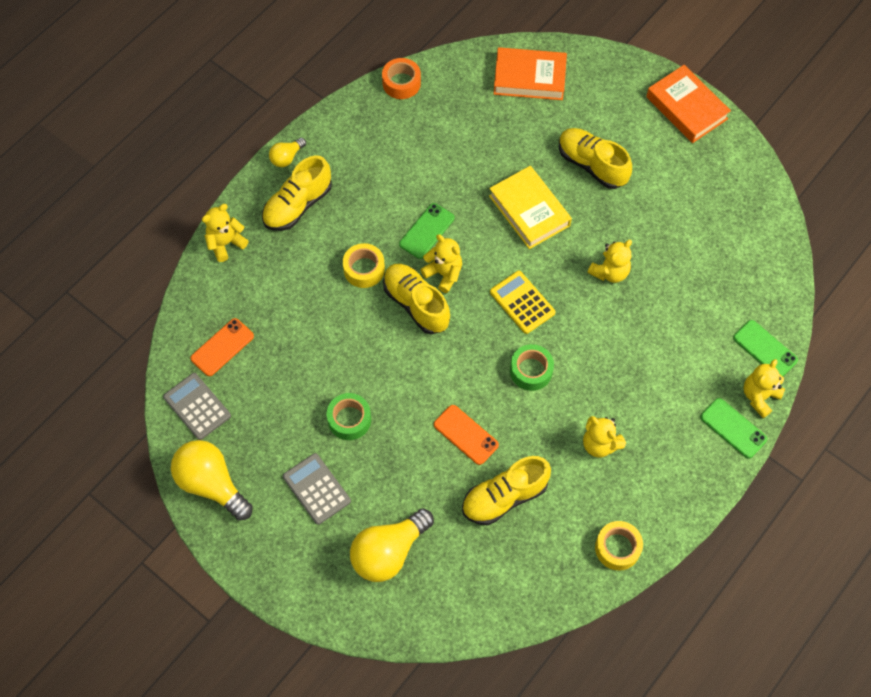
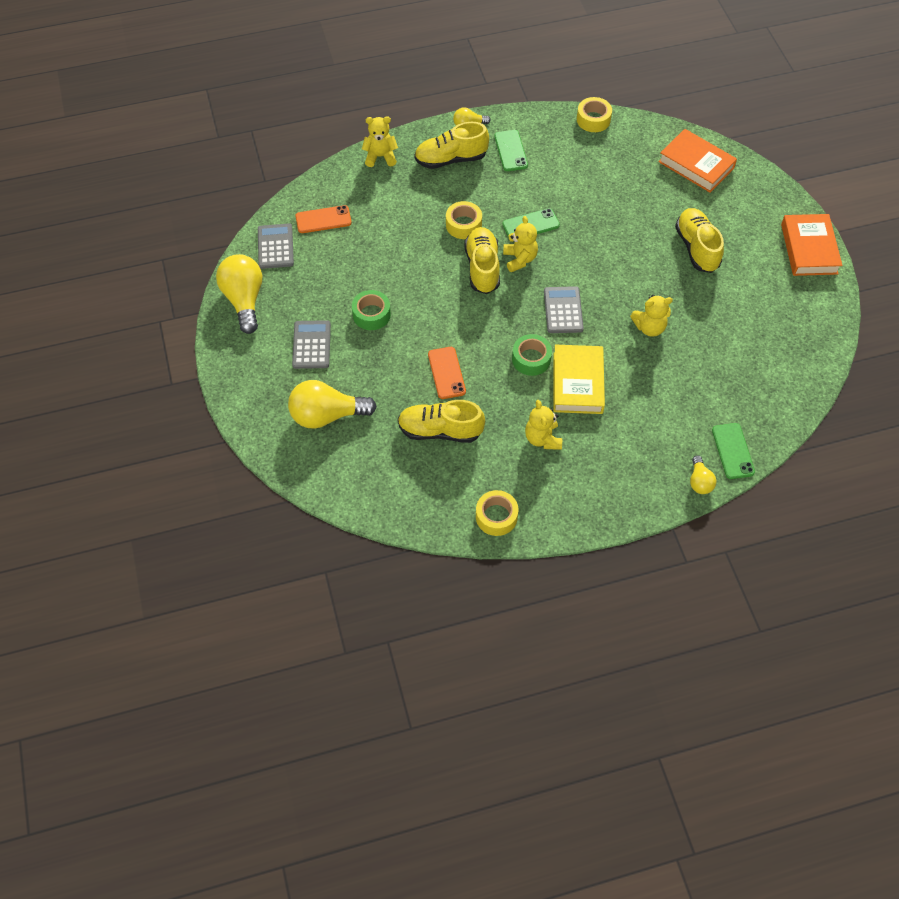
camera: 35 degrees right, 5 degrees down
orange tape [382,58,421,99] -> yellow tape [577,97,612,132]
yellow book [489,166,572,249] -> yellow book moved to [554,345,605,414]
yellow calculator [490,271,556,334] -> grey calculator [544,286,584,333]
green phone [700,398,767,459] -> green phone moved to [494,130,528,171]
yellow teddy bear [743,359,785,418] -> yellow light bulb [690,455,717,494]

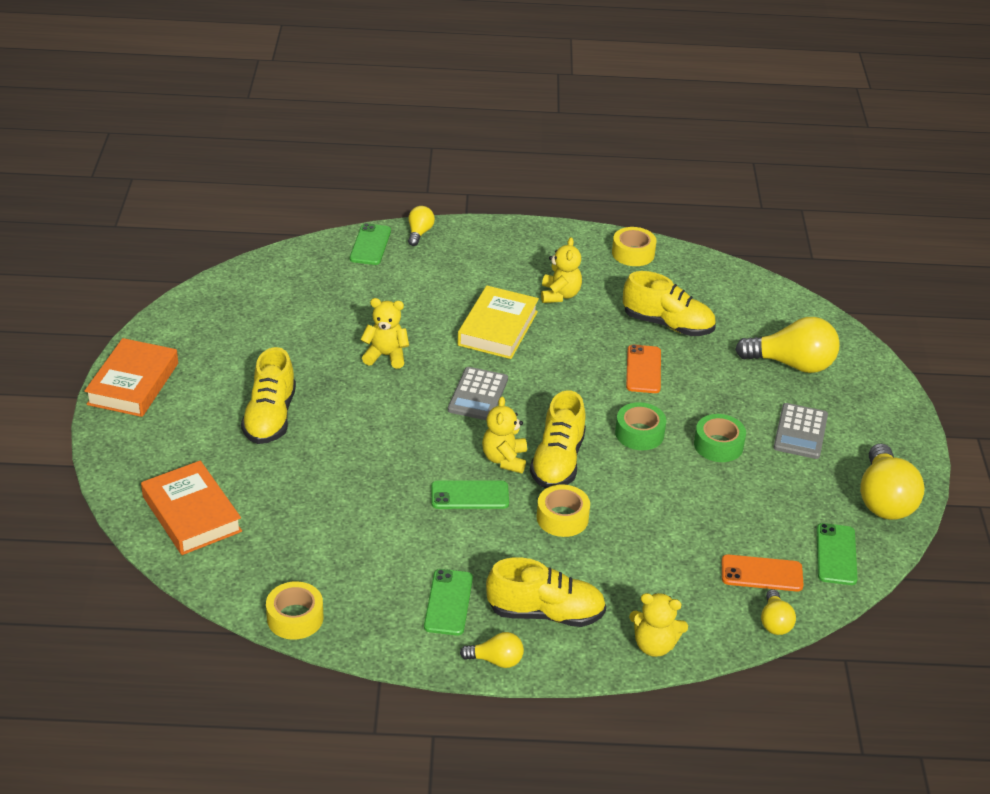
camera: 165 degrees left, 20 degrees down
grey calculator [258,224,294,269] -> green phone [817,523,858,585]
green tape [512,334,552,376] -> green tape moved to [615,402,666,450]
none -> yellow light bulb [761,589,796,635]

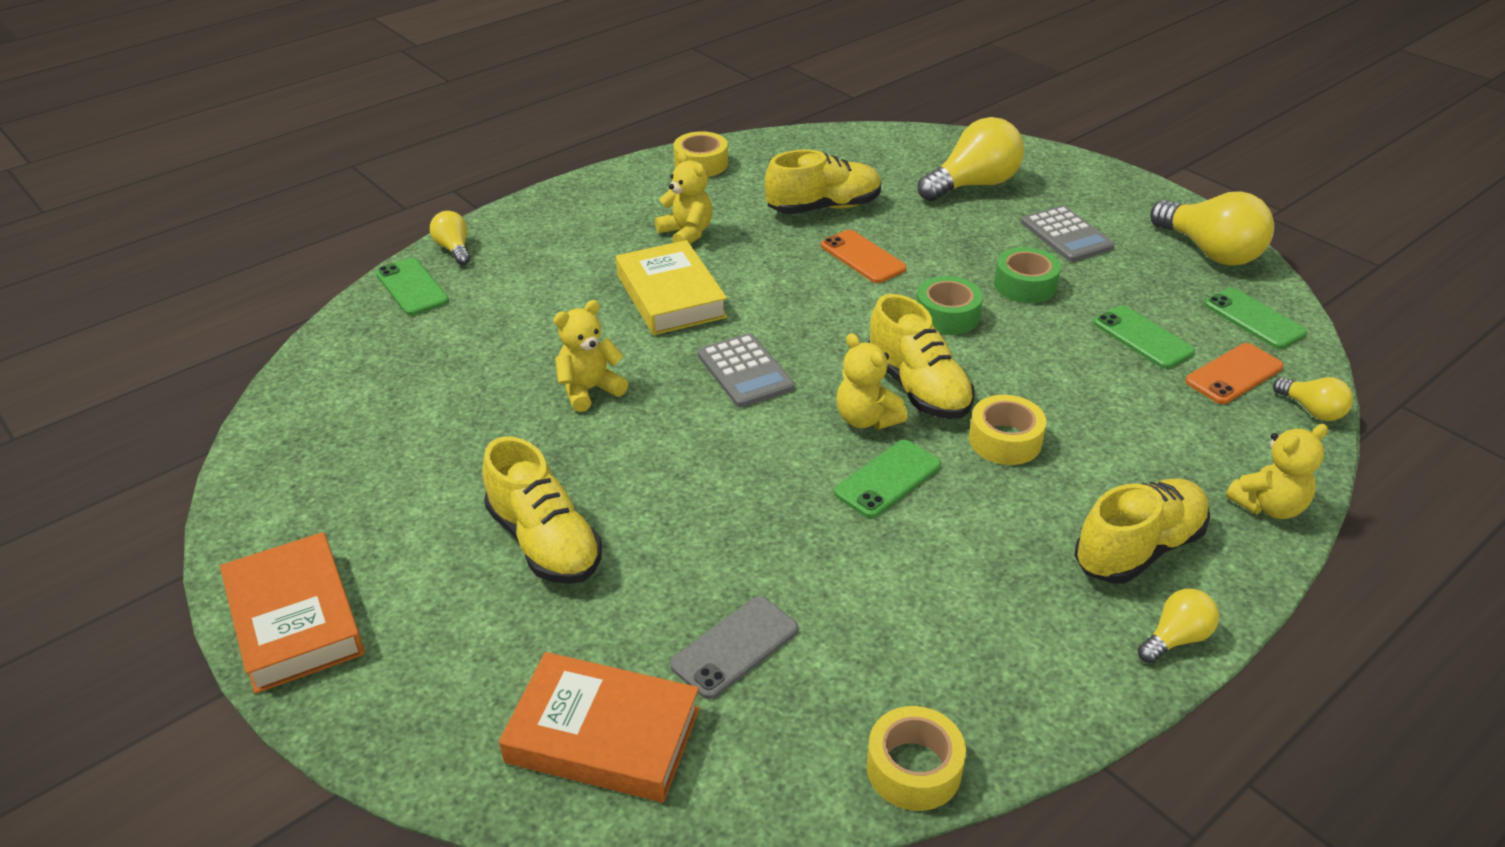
camera: 40 degrees left, 0 degrees up
green phone [424,569,473,635] -> green phone moved to [1093,305,1195,369]
none -> grey phone [670,596,798,699]

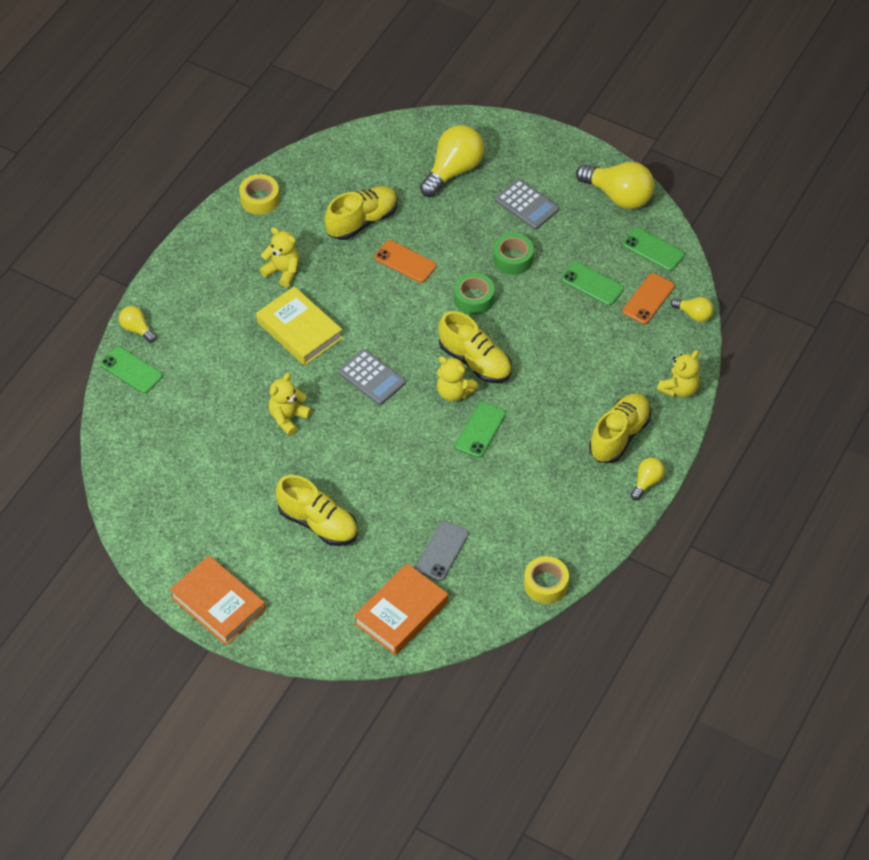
camera: 20 degrees left, 15 degrees up
orange book [499,652,700,802] -> orange book turned 45 degrees counterclockwise [354,563,448,655]
yellow tape [969,395,1046,465] -> none

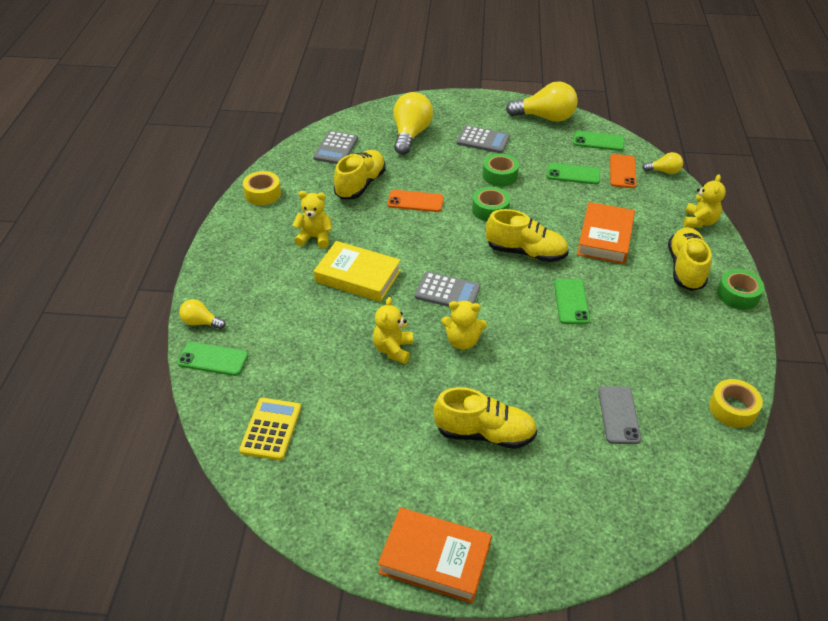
camera: 25 degrees left, 10 degrees down
orange book [354,563,448,655] -> orange book moved to [577,202,635,264]
yellow teddy bear [437,356,478,402] -> yellow teddy bear moved to [441,301,487,350]
yellow light bulb [631,458,665,500] -> green tape [717,269,764,310]
none -> yellow calculator [239,398,301,460]
none -> grey calculator [313,131,358,164]

